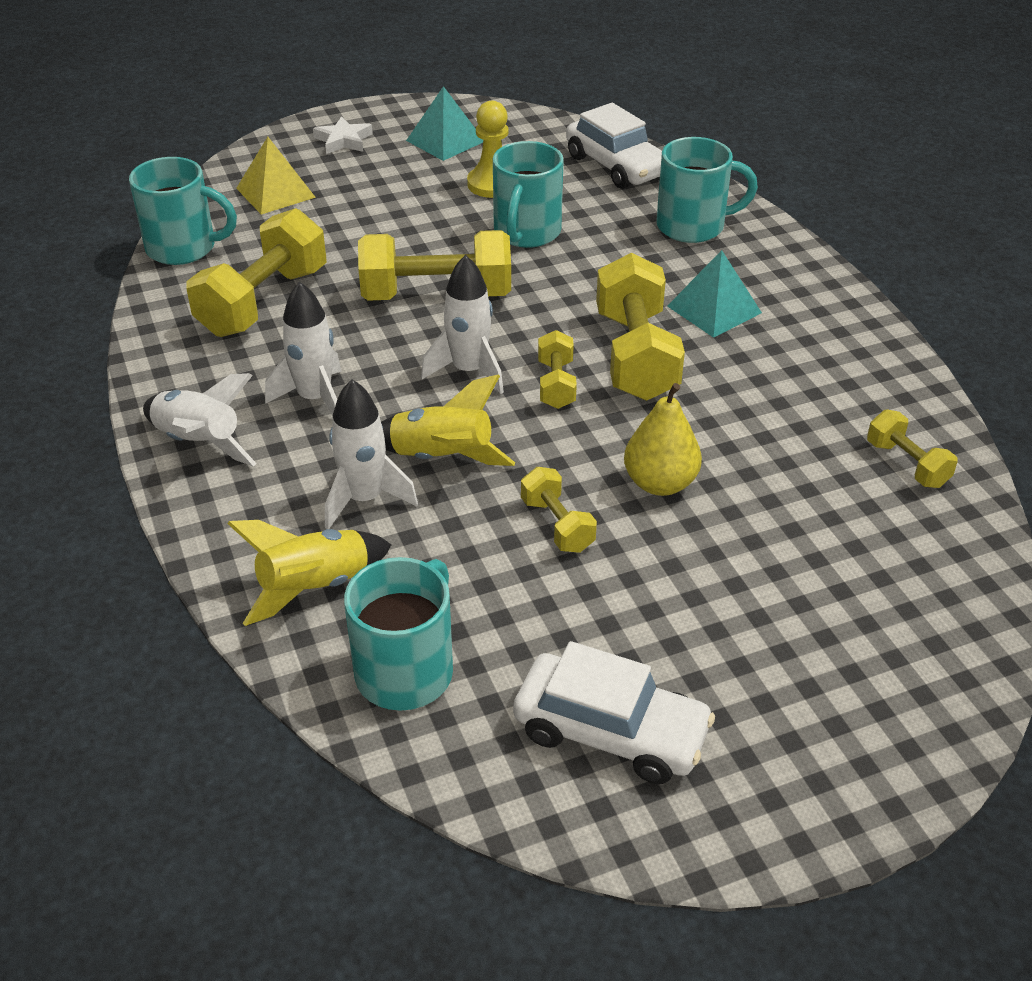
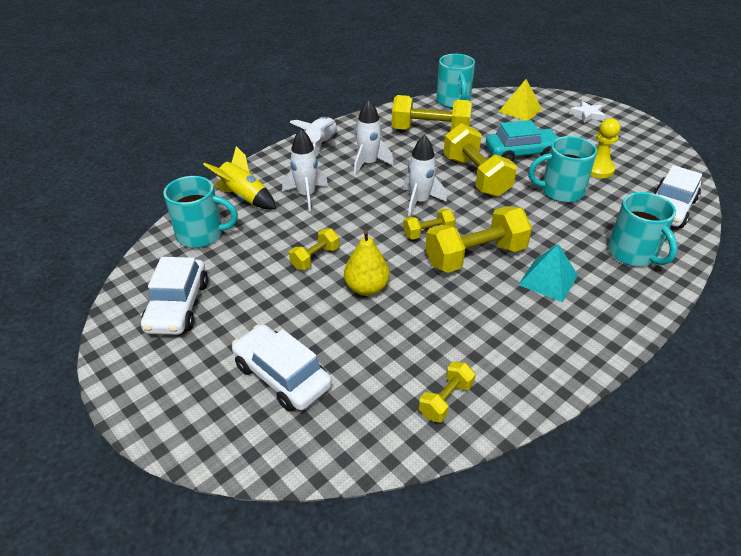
camera: 70 degrees right, 0 degrees up
yellow rocket [381,375,515,466] -> none
turquoise pyramid [406,86,483,161] -> none
none -> white car [232,324,332,412]
none -> turquoise car [486,120,558,161]

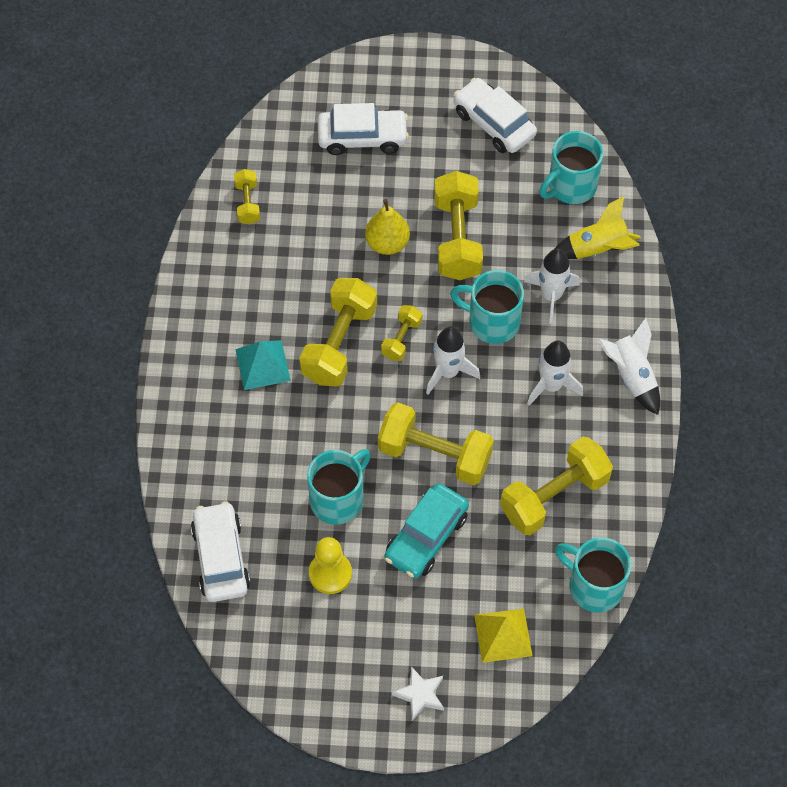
camera: 135 degrees right, 20 degrees up
yellow dumbbell [289,228,339,270] -> yellow dumbbell [434,171,483,280], size x1.93
turquoise mug [608,192,678,266] -> turquoise mug moved to [450,270,524,344]

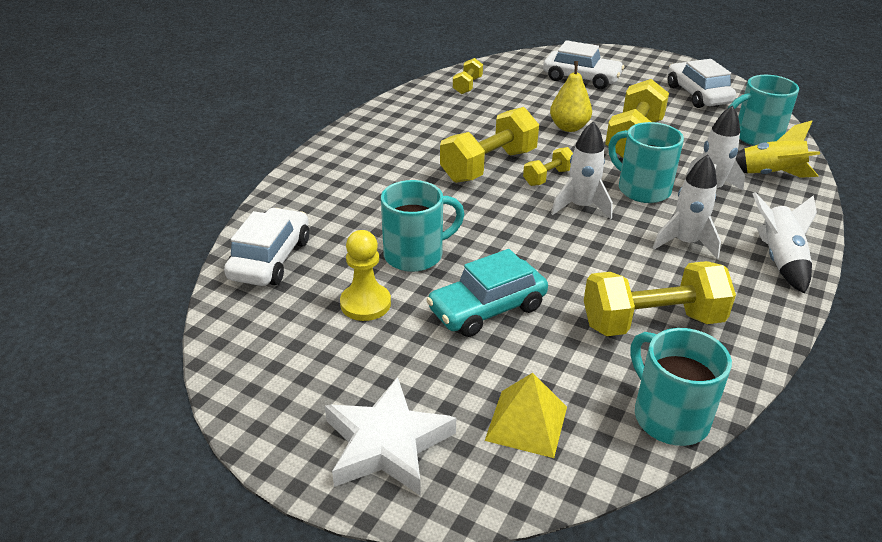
camera: 25 degrees right, 25 degrees down
turquoise pyramid [235,340,291,390] -> none
yellow dumbbell [378,402,494,485] -> none
white star [392,666,444,721] -> white star [325,377,456,496], size x1.80

